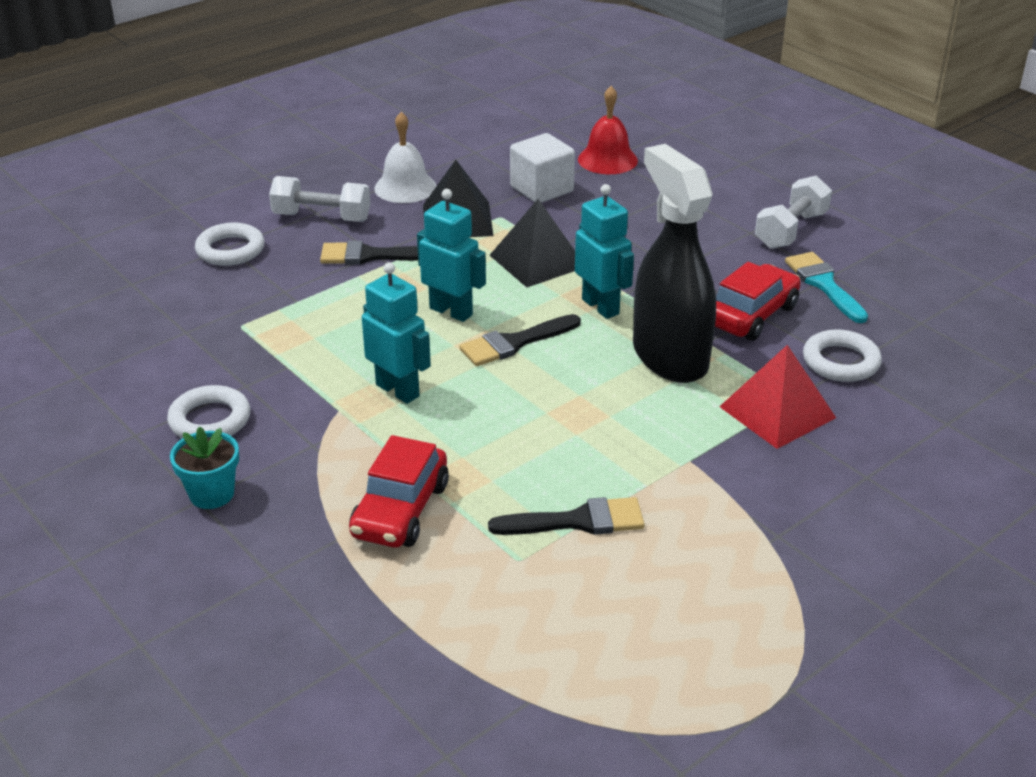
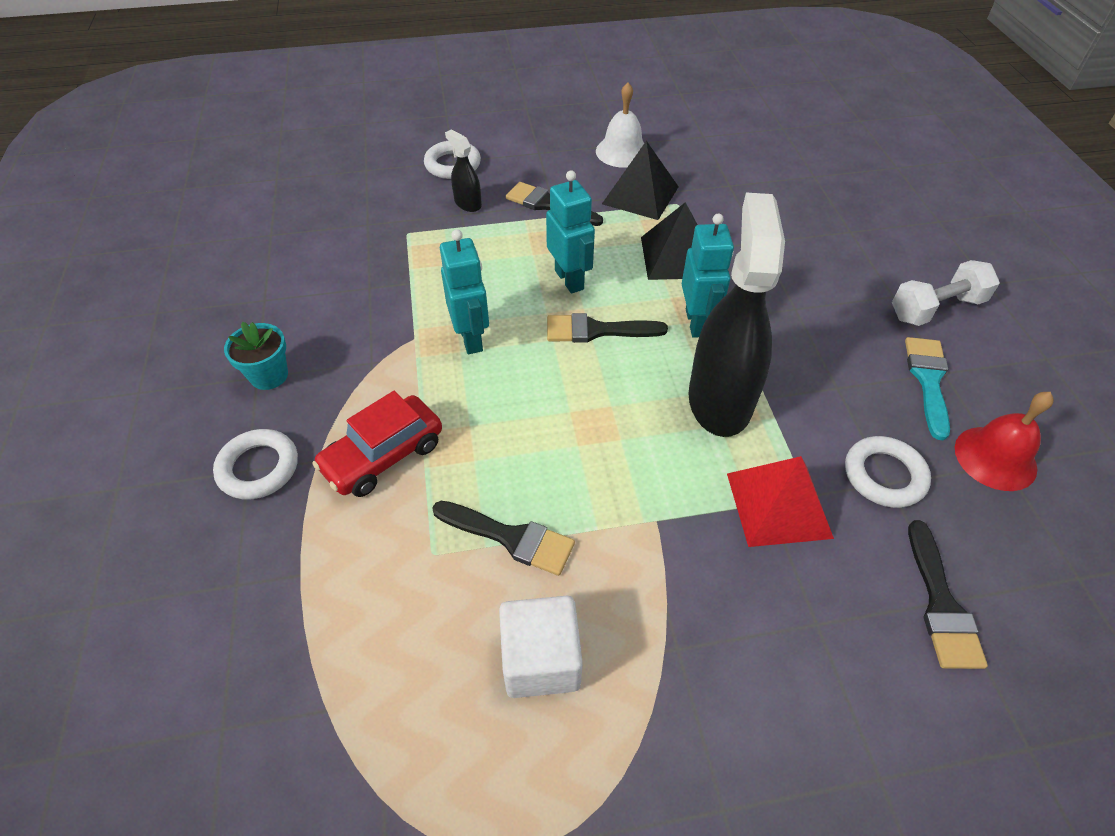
camera: 30 degrees right, 15 degrees up
white ring [167,385,250,438] -> white ring moved to [213,429,298,500]
white dumbbell [269,176,371,222] -> none
white cube [510,133,575,203] -> white cube moved to [499,596,583,698]
red bell [578,86,638,174] -> red bell moved to [955,392,1054,491]
red car [715,262,801,341] -> none
none -> black spray bottle [445,129,482,212]
none -> black brush [908,520,988,669]

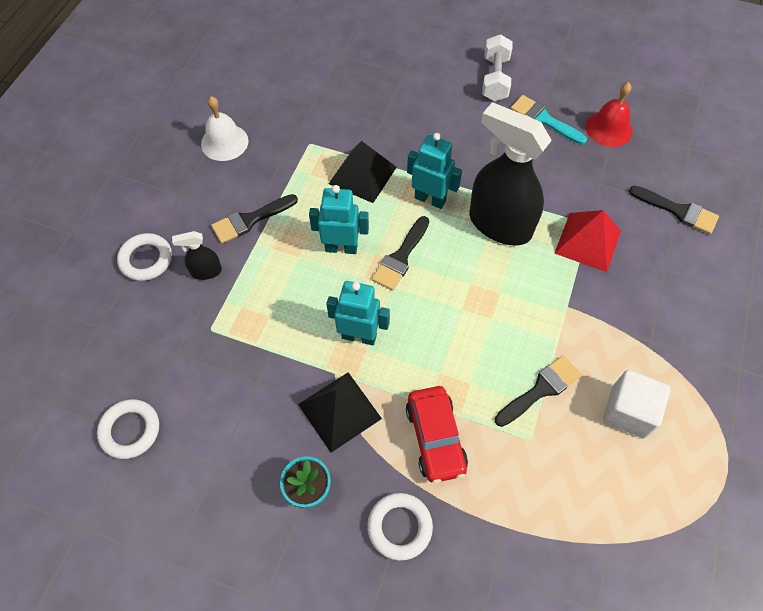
camera: 60 degrees left, 10 degrees up
black pyramid [602,141,679,220] -> black pyramid moved to [298,372,382,453]
white ring [845,436,931,508] -> white ring moved to [97,399,159,459]

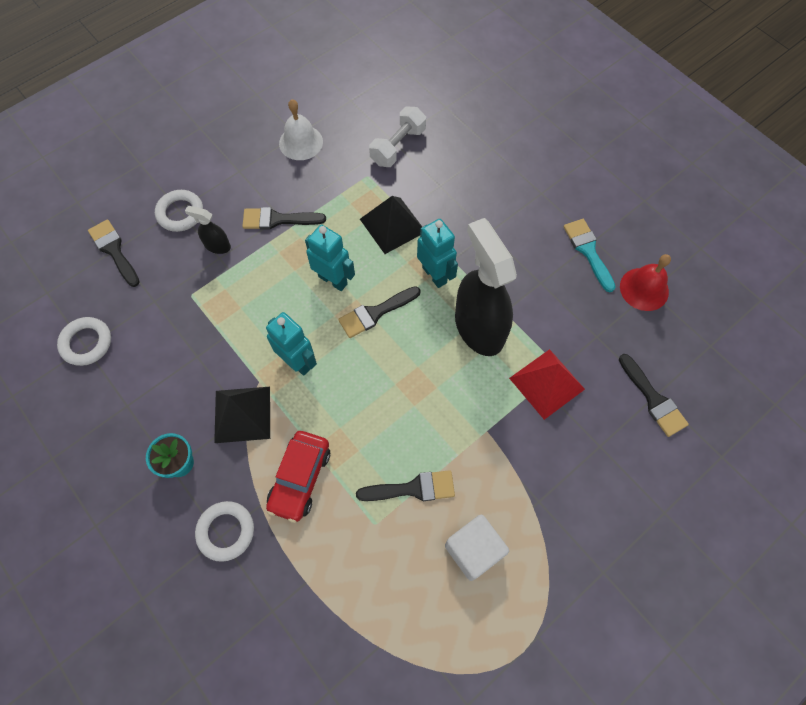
camera: 30 degrees right, 5 degrees up
white dumbbell [482,34,513,101] -> white dumbbell moved to [369,107,426,167]
none -> black brush [88,220,140,287]

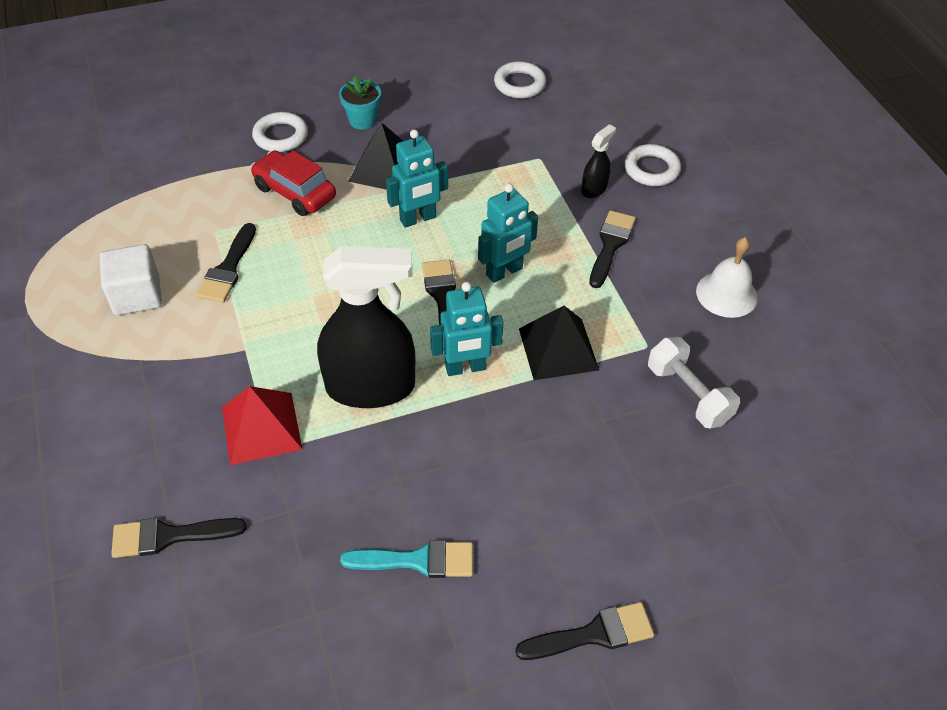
camera: 110 degrees right, 15 degrees down
black brush [88,220,140,287] -> black brush moved to [515,602,654,660]
red bell [620,254,671,311] -> none

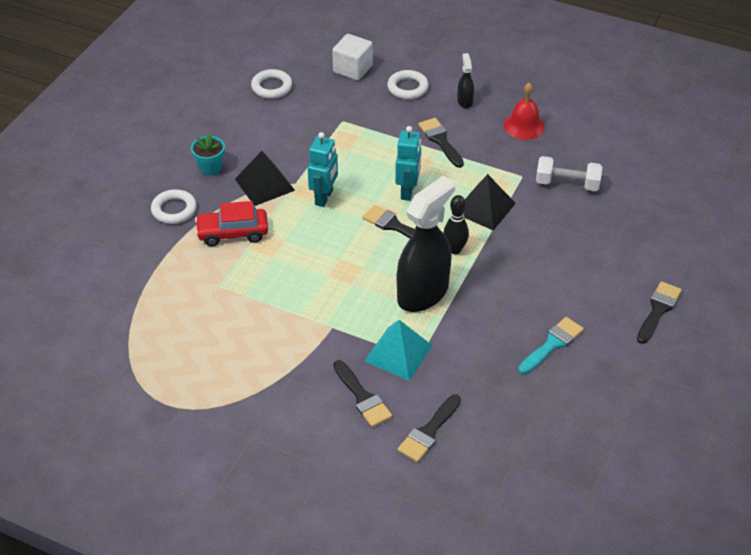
camera: 45 degrees left, 5 degrees down
white cube [100,244,162,315] -> white cube moved to [332,34,373,80]
black brush [197,223,256,303] -> black brush moved to [333,360,392,427]
red pyramid [222,386,302,465] -> turquoise pyramid [364,320,433,381]
turquoise robot [430,282,503,376] -> black bowling pin [443,195,469,254]
black spray bottle [581,124,616,198] -> black spray bottle moved to [457,53,474,108]
white bell [696,237,758,318] -> red bell [504,83,545,140]

